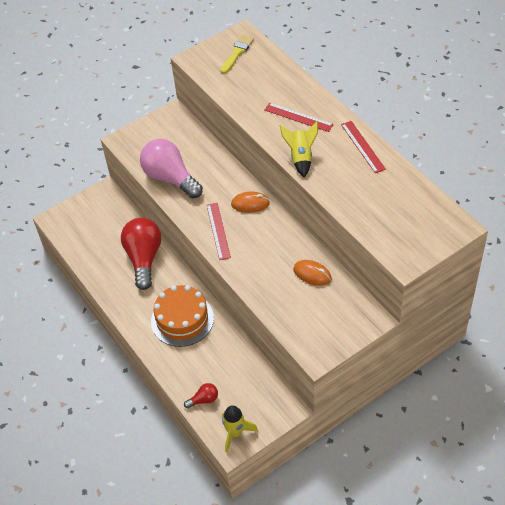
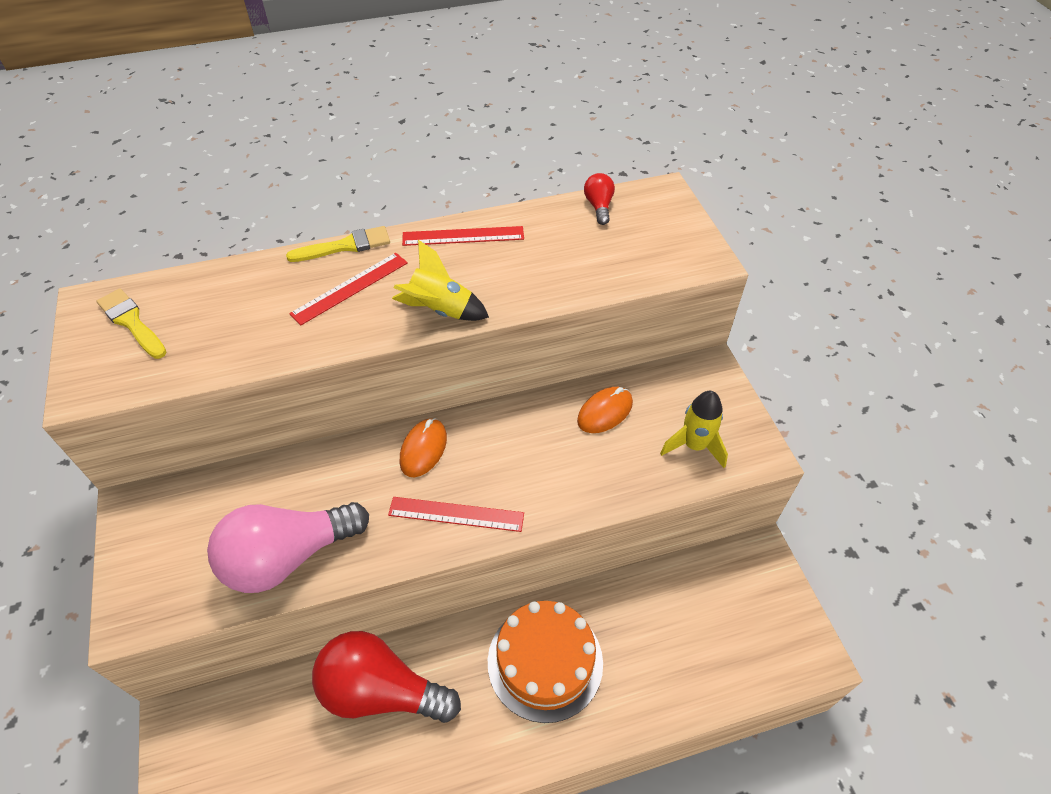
camera: 75 degrees left, 0 degrees up
red light bulb [184,383,218,409] -> red light bulb moved to [584,173,615,225]
yellow rocket [222,405,258,453] -> yellow rocket moved to [660,391,728,468]
none -> yellow brush [286,226,390,262]

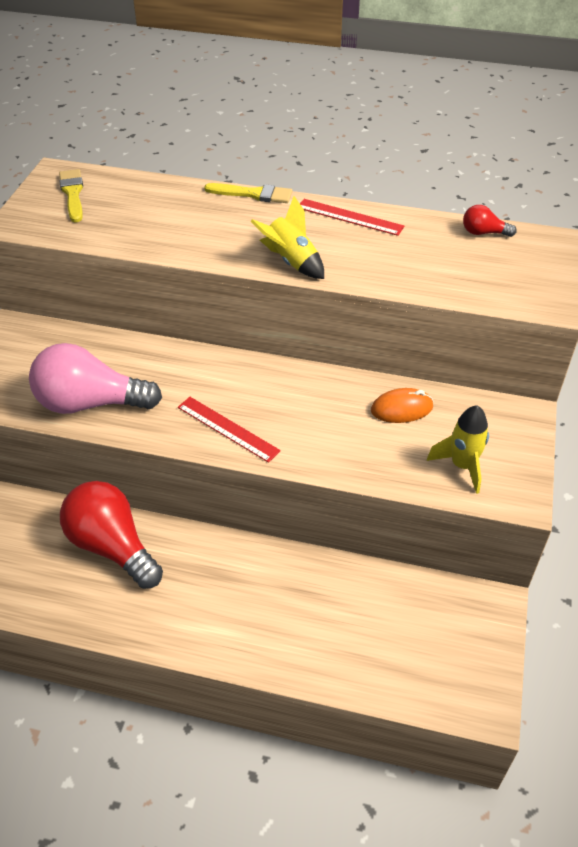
camera: 30 degrees right, 5 degrees down
red ruler [289,253,408,325] -> none
orange mouse [400,418,447,477] -> none
orange cake [488,601,603,723] -> none
red light bulb [584,173,615,225] -> red light bulb turned 105 degrees counterclockwise [463,205,517,237]

